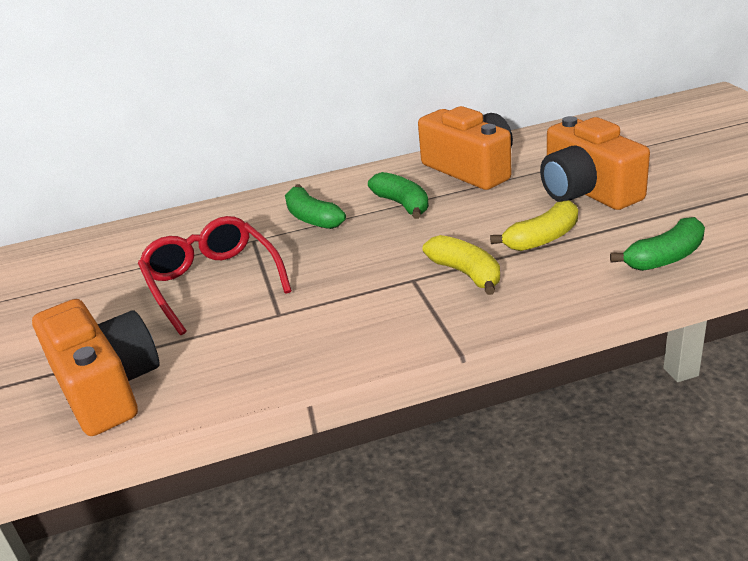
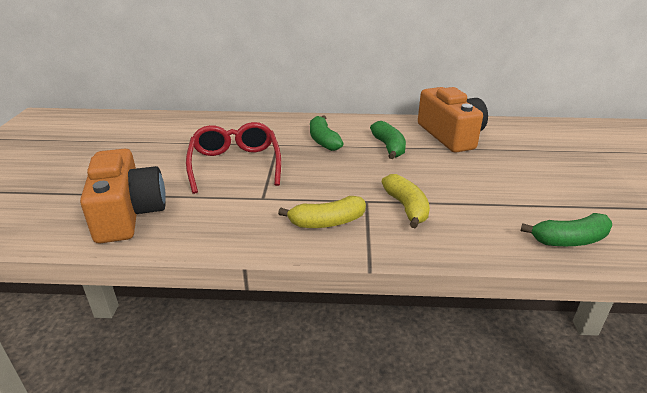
camera: 15 degrees right, 0 degrees up
yellow banana [490,200,578,251] -> yellow banana moved to [278,196,366,228]
orange camera [540,116,650,210] -> none

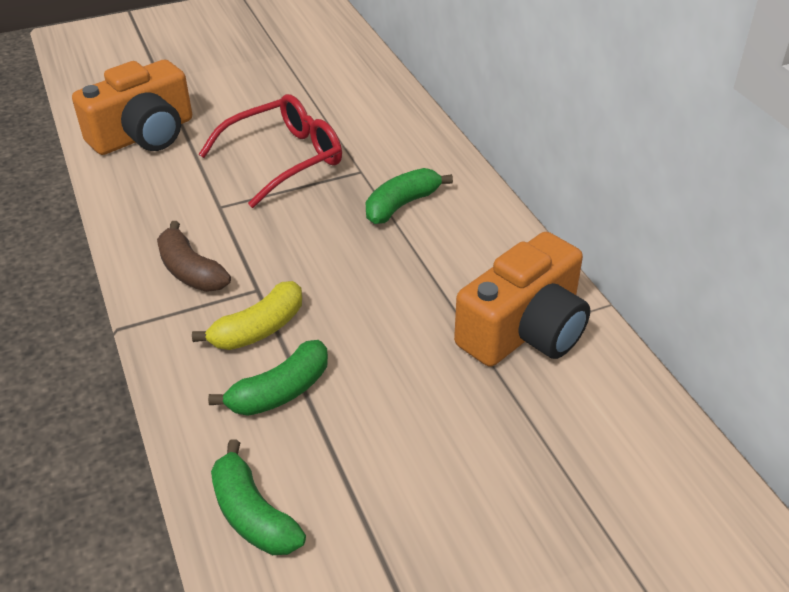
camera: 65 degrees right, 10 degrees up
yellow banana [278,196,366,228] -> brown banana [157,221,231,292]
green banana [370,121,406,159] -> green banana moved to [208,340,328,416]

